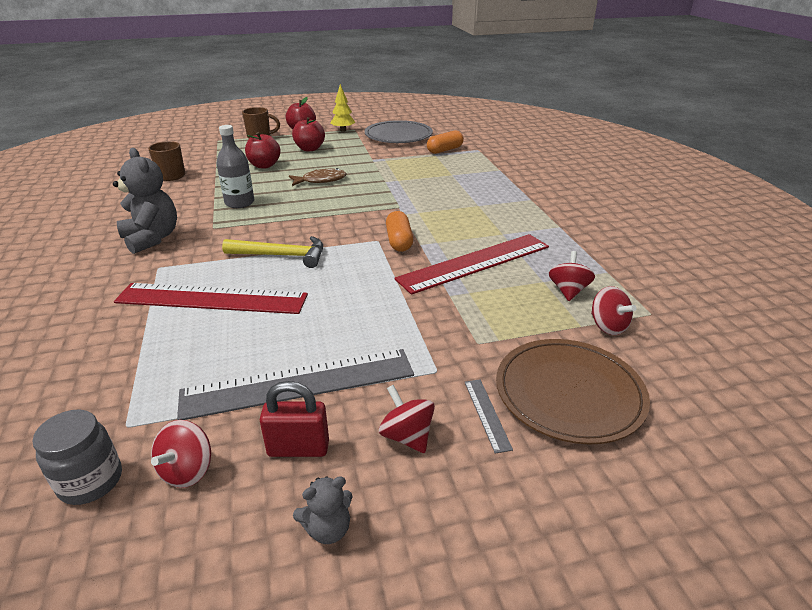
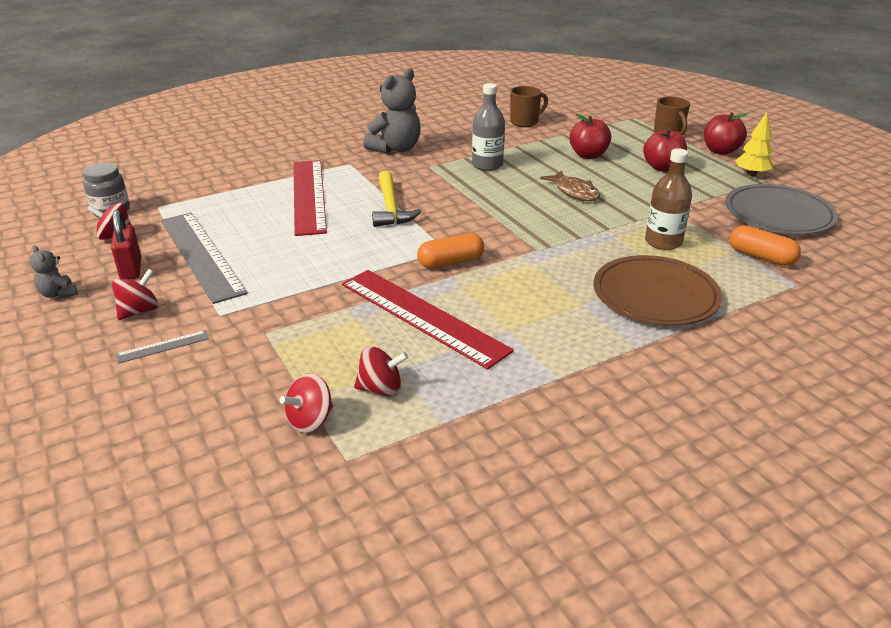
camera: 75 degrees right, 0 degrees up
brown plate [496,339,650,445] -> brown plate moved to [594,255,722,326]
none -> brown bottle [645,148,692,250]

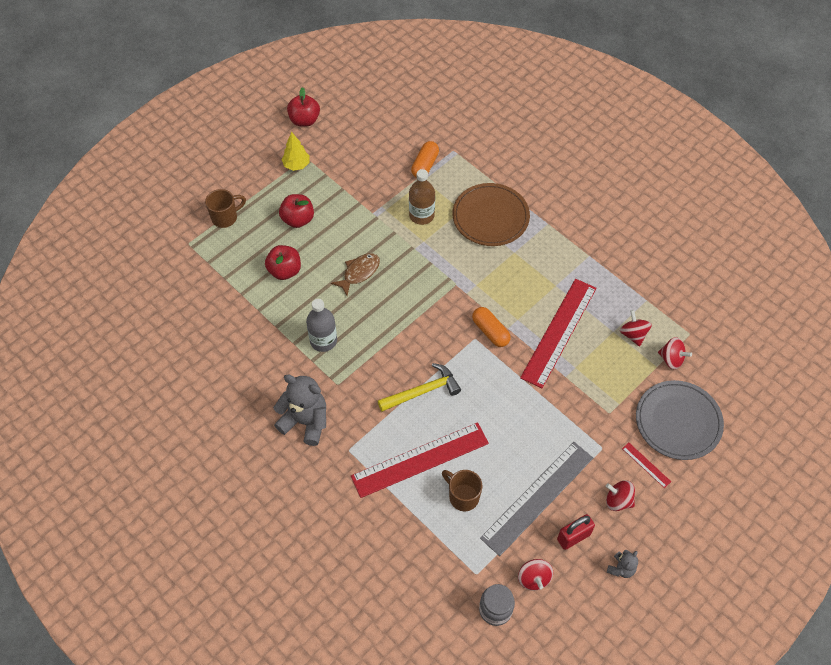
camera: 105 degrees left, 25 degrees up
grey ruler [116,330,209,363] -> red ruler [622,443,671,488]
brown mug [510,86,548,127] -> brown mug moved to [442,470,483,511]
red apple [704,112,748,155] -> red apple moved to [287,87,320,127]
grey plate [725,184,838,235] -> grey plate moved to [636,380,724,460]

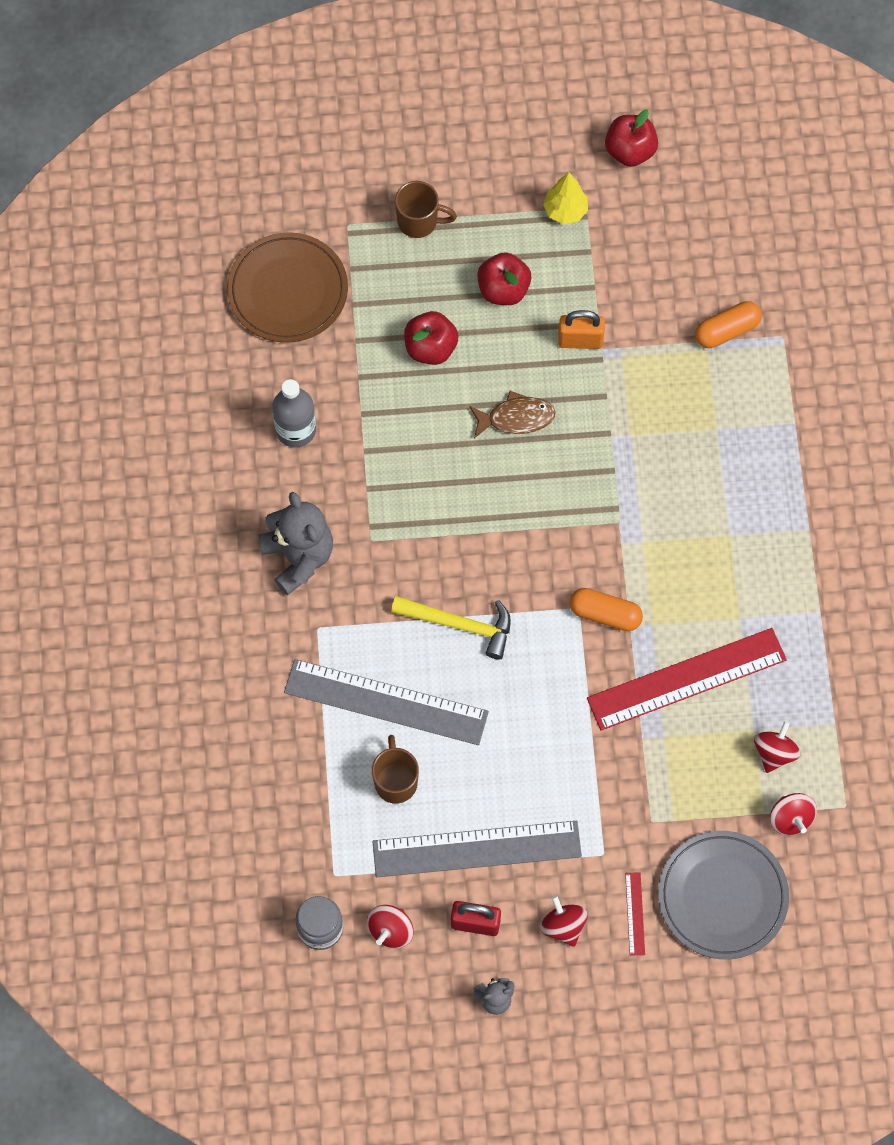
camera: 40 degrees right, 10 degrees up
grey bottle [306,299,337,352] -> grey bottle moved to [272,379,316,448]
red ruler [351,422,489,498] -> grey ruler [284,659,489,745]
brown bottle [409,169,435,225] -> none
brown plate [452,183,530,246] -> brown plate moved to [227,232,348,343]
orange capsule [472,307,511,347] -> orange capsule turned 75 degrees counterclockwise [570,588,643,631]
none -> orange padlock [558,310,605,349]

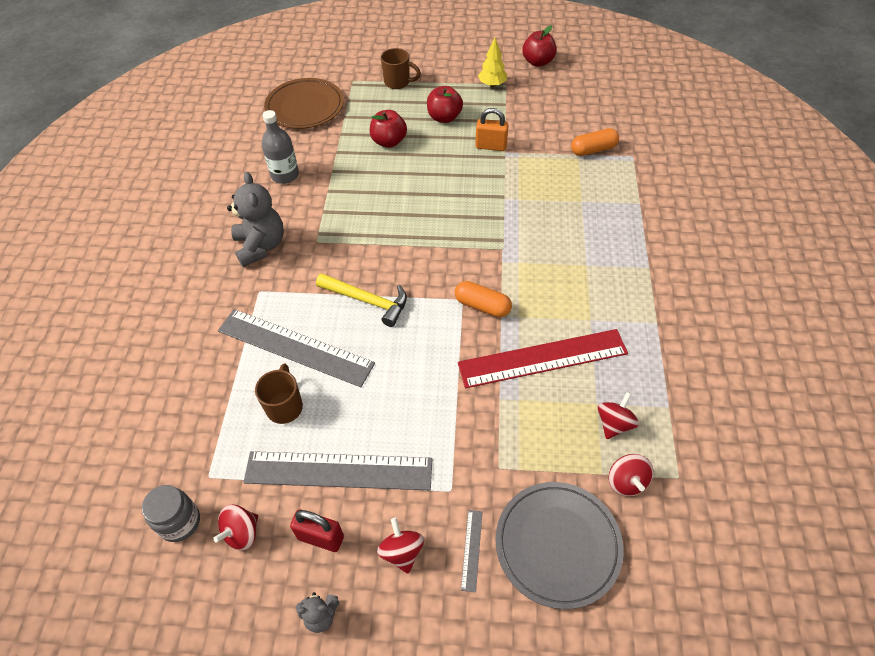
camera: 10 degrees right, 15 degrees down
brown fish [469,391,556,438] -> none
red ruler [625,872,645,956] -> grey ruler [461,510,482,592]

